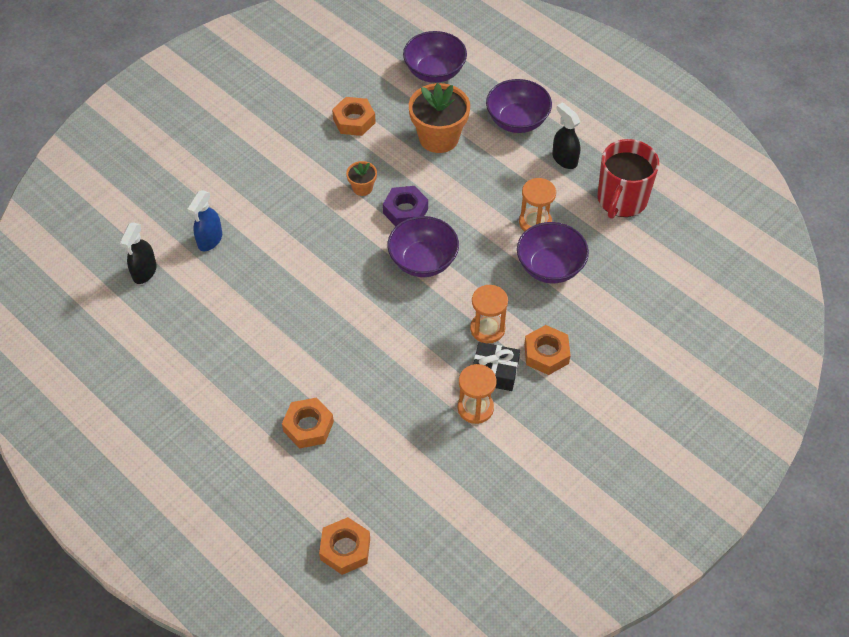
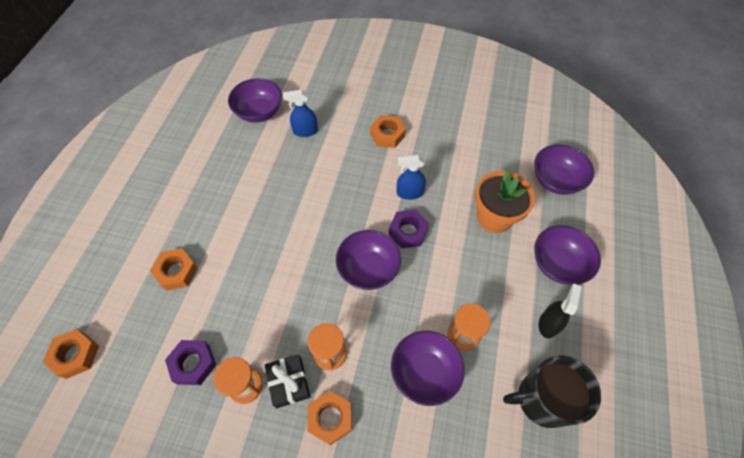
camera: 60 degrees right, 5 degrees up
black spray bottle [120,222,157,284] -> purple bowl [228,78,282,123]
orange nut [332,97,376,136] -> orange nut moved to [370,115,406,148]
orange flower pot [346,161,377,196] -> blue spray bottle [397,155,426,200]
red mug [598,139,659,219] -> black mug [503,356,601,428]
none -> purple nut [165,340,216,385]

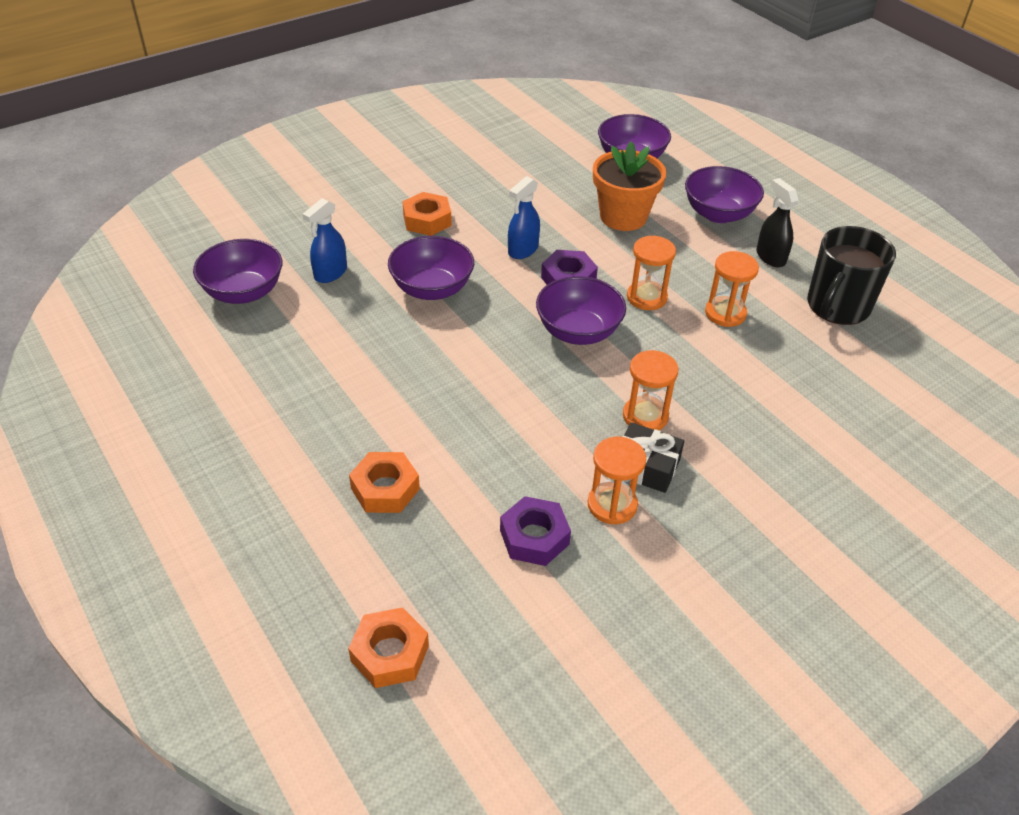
camera: 50 degrees left, 15 degrees down
orange nut [307,391,352,445] -> none
purple bowl [391,331,465,406] -> purple bowl moved to [388,236,474,300]
none -> orange hourglass [627,235,676,310]

